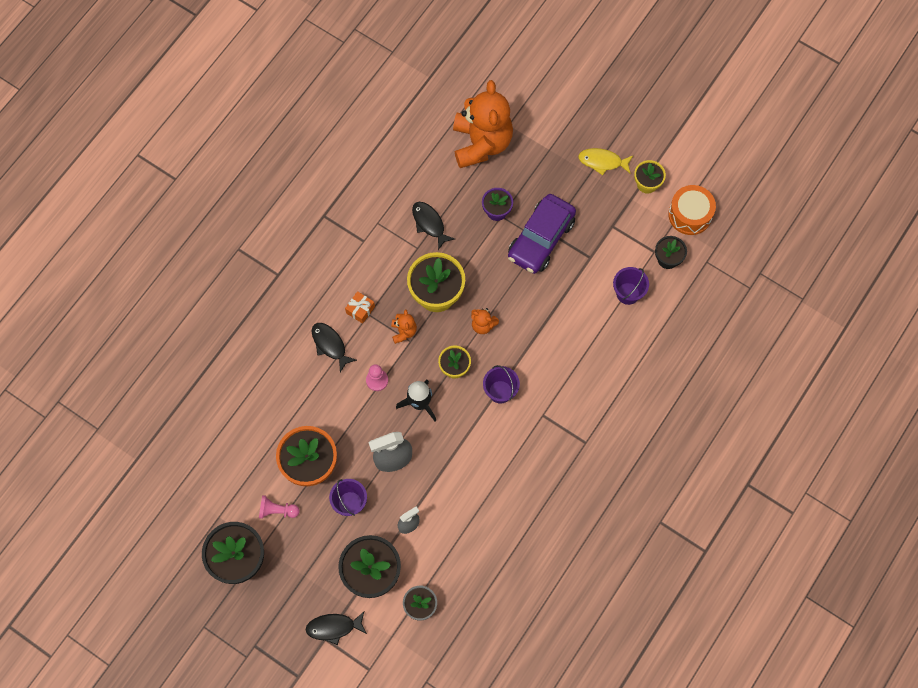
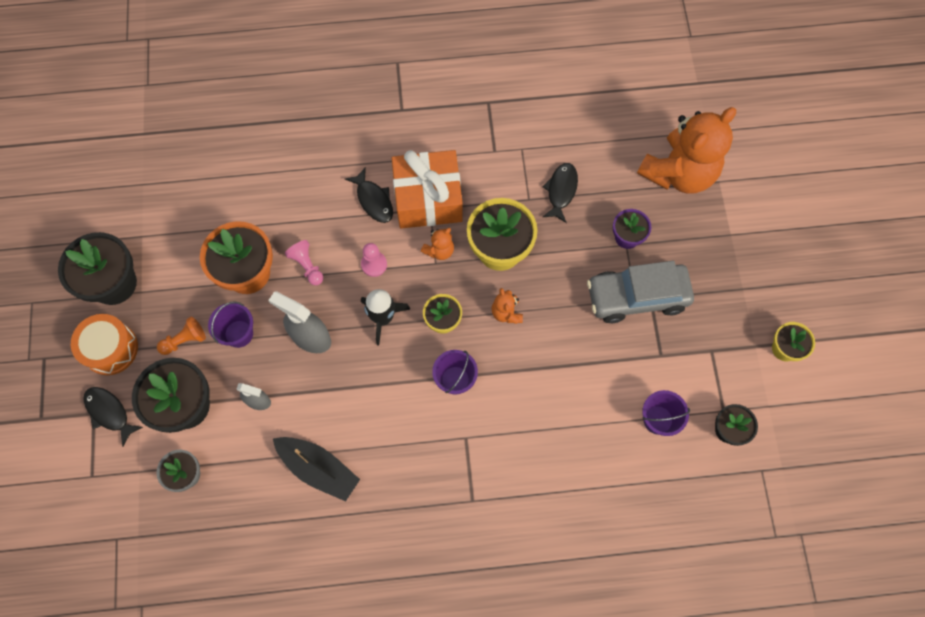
camera: 50 degrees right, 0 degrees up
pink pawn [259,495,300,519] -> pink pawn moved to [285,240,323,285]
black fish [312,323,357,372] -> black fish turned 135 degrees clockwise [345,167,393,223]
orange gift [345,291,375,324] -> orange gift [392,150,463,229], size x2.48
purple car [508,194,576,274] -> grey car [587,261,694,323]
yellow fish [578,148,633,176] -> none
orange drum [668,185,716,235] -> orange drum moved to [71,314,138,375]
none -> orange pawn [157,317,206,355]
none -> black boat [273,437,360,502]

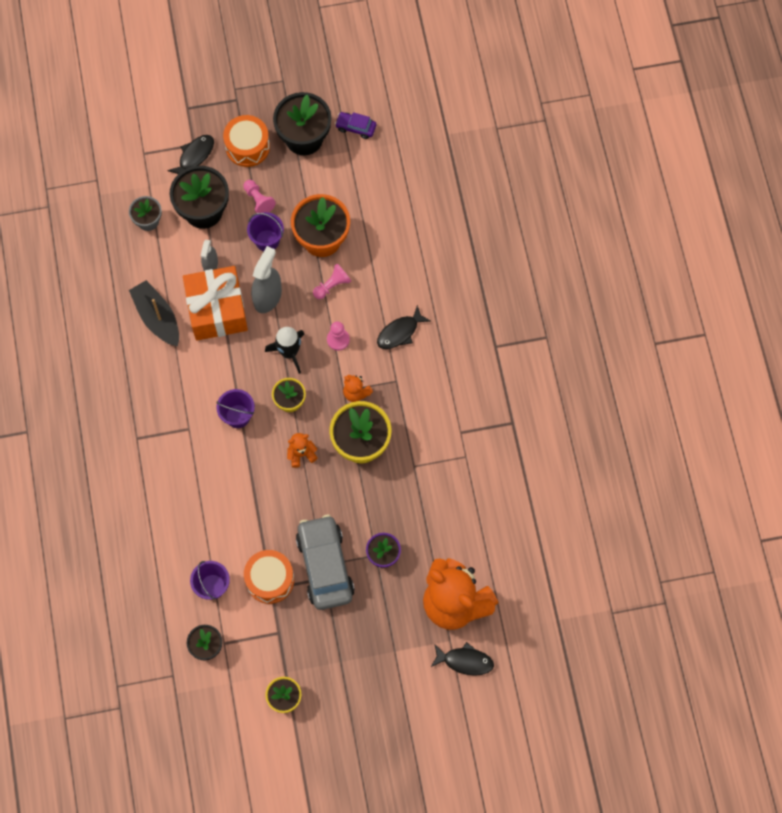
camera: 85 degrees right, 0 degrees up
orange pawn [157,317,206,355] -> pink pawn [243,180,276,213]
black boat [273,437,360,502] -> black boat turned 120 degrees clockwise [129,280,179,346]
orange gift [392,150,463,229] -> orange gift moved to [183,266,248,340]
black fish [542,163,578,223] -> black fish moved to [431,642,494,676]
none -> orange drum [244,550,294,604]
none -> purple car [335,112,376,139]

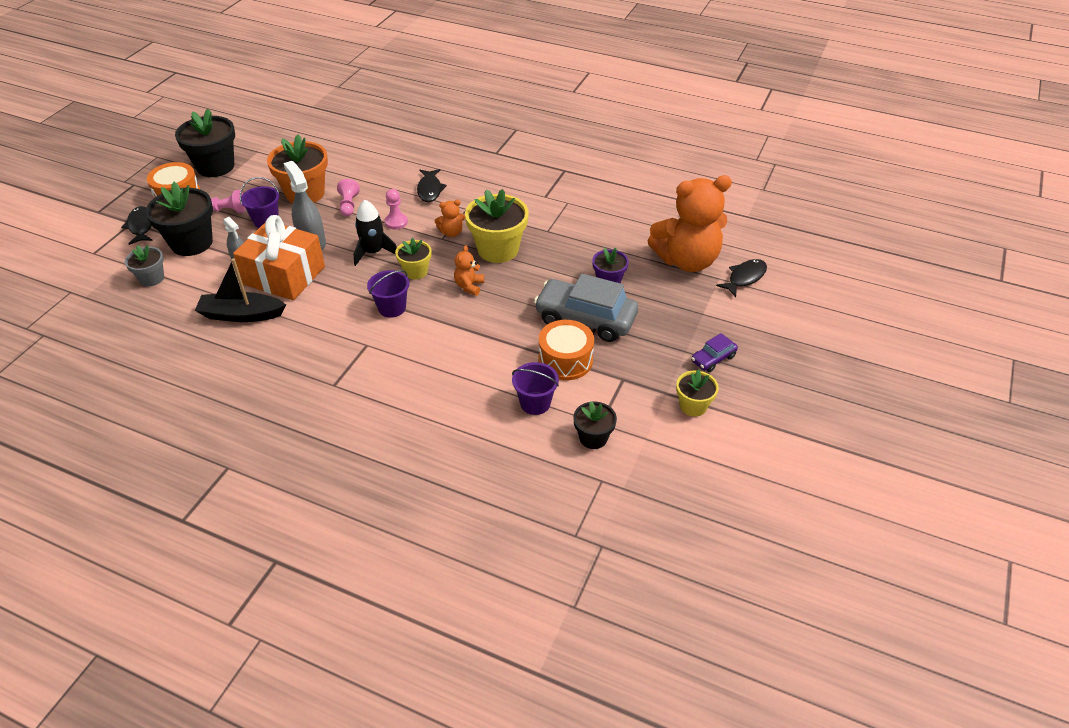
camera: 55 degrees left, 25 degrees down
purple car [335,112,376,139] -> purple car moved to [691,333,738,372]

